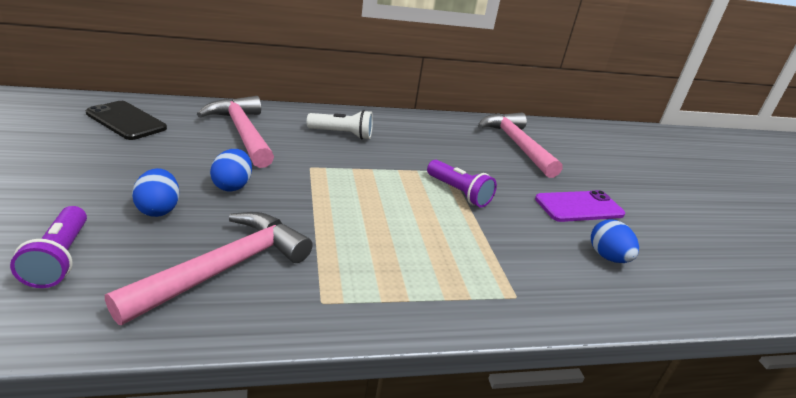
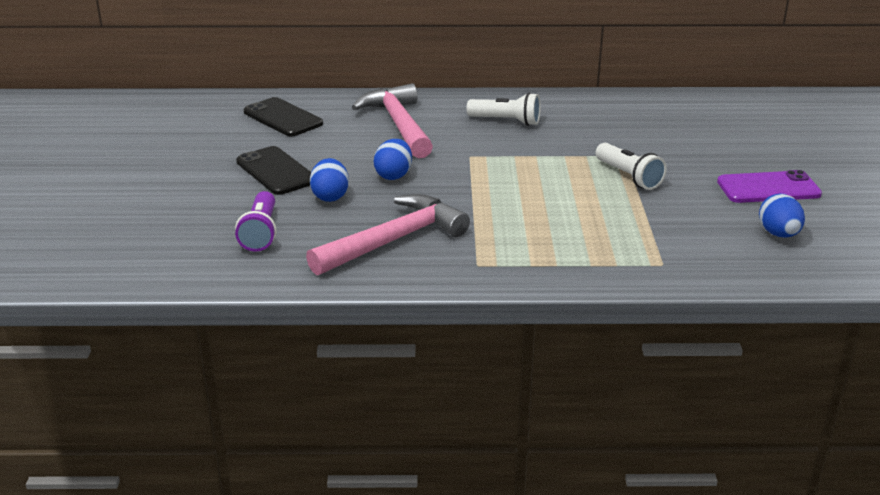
camera: 15 degrees right, 0 degrees up
purple flashlight [427,160,497,207] -> white flashlight [595,143,667,190]
pink hammer [478,113,563,178] -> none
none -> black phone [236,146,311,195]

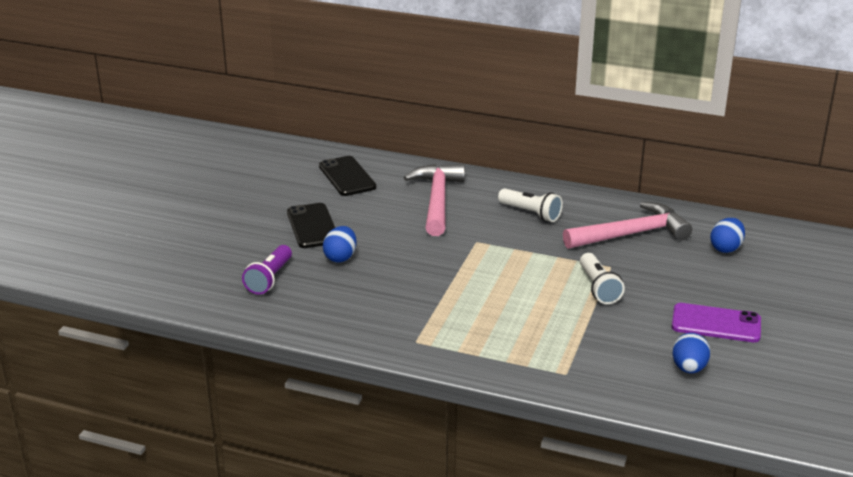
camera: 20 degrees right, 0 degrees up
pink hammer [306,194,470,276] -> pink hammer moved to [563,202,692,249]
blue egg [374,139,412,180] -> blue egg moved to [710,218,745,253]

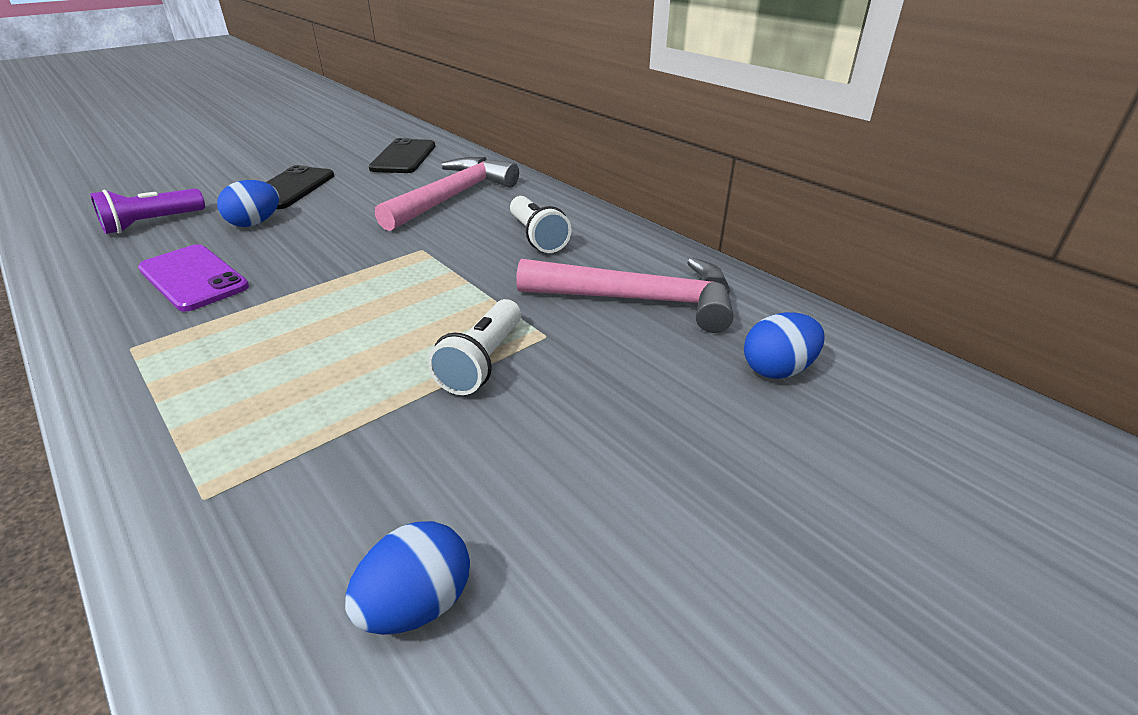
camera: 30 degrees right, 5 degrees up
purple phone [672,303,761,342] -> purple phone moved to [138,244,249,312]

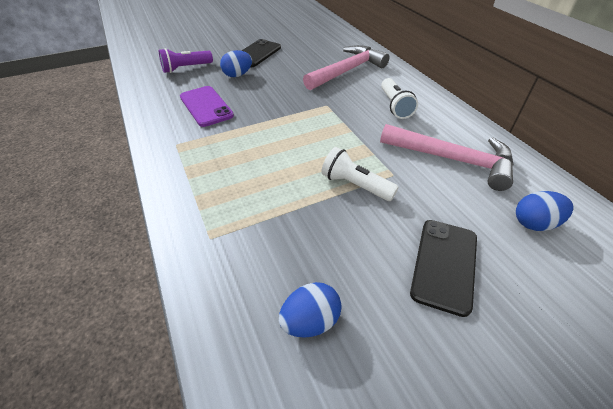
camera: 15 degrees right, 10 degrees up
black phone [369,138,435,173] -> black phone moved to [410,220,477,317]
white flashlight [428,299,521,395] -> white flashlight turned 90 degrees clockwise [321,147,399,201]

